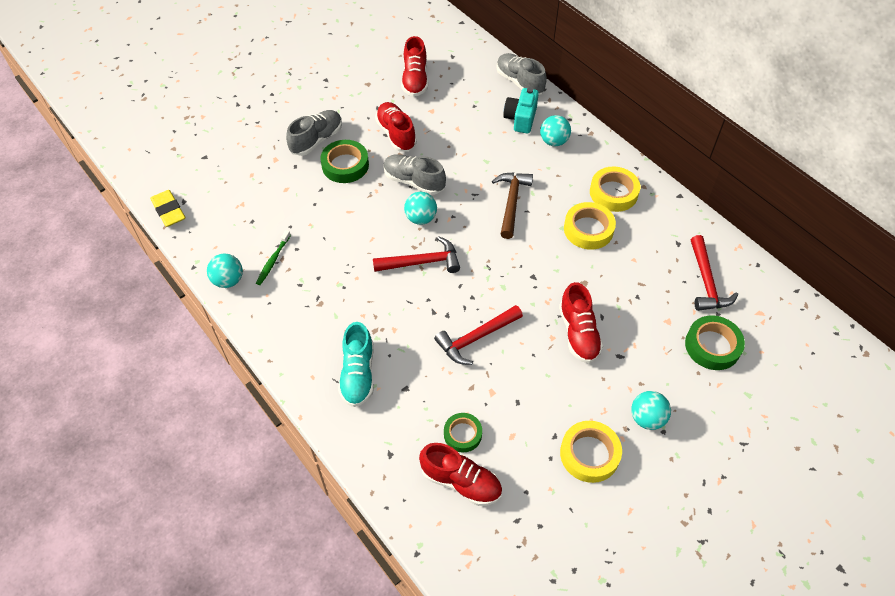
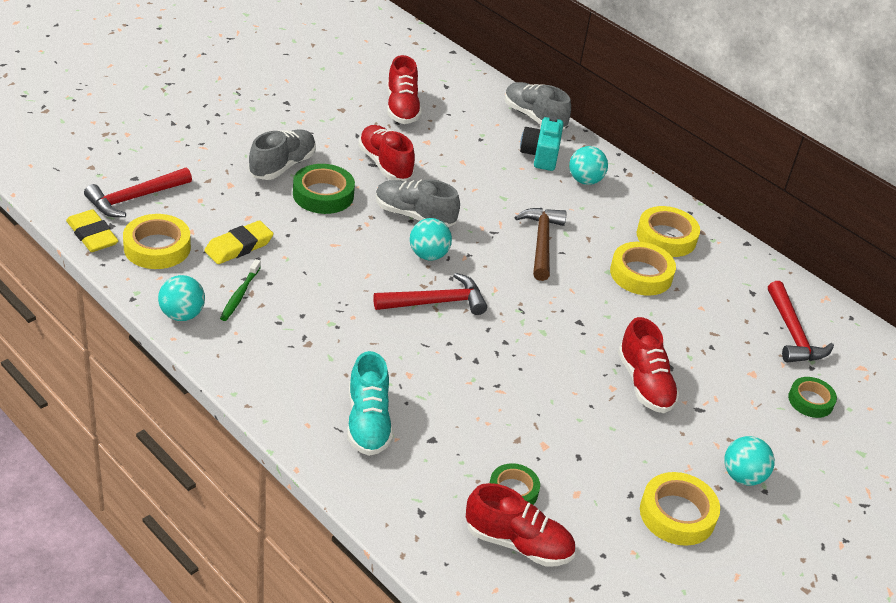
camera: 10 degrees left, 15 degrees down
red hammer [434,305,523,365] -> red hammer moved to [84,167,192,217]
green tape [685,315,745,370] -> green tape [788,377,837,418], size x0.66
none -> yellow tape [123,214,191,269]
none -> yellow eraser [204,220,274,264]

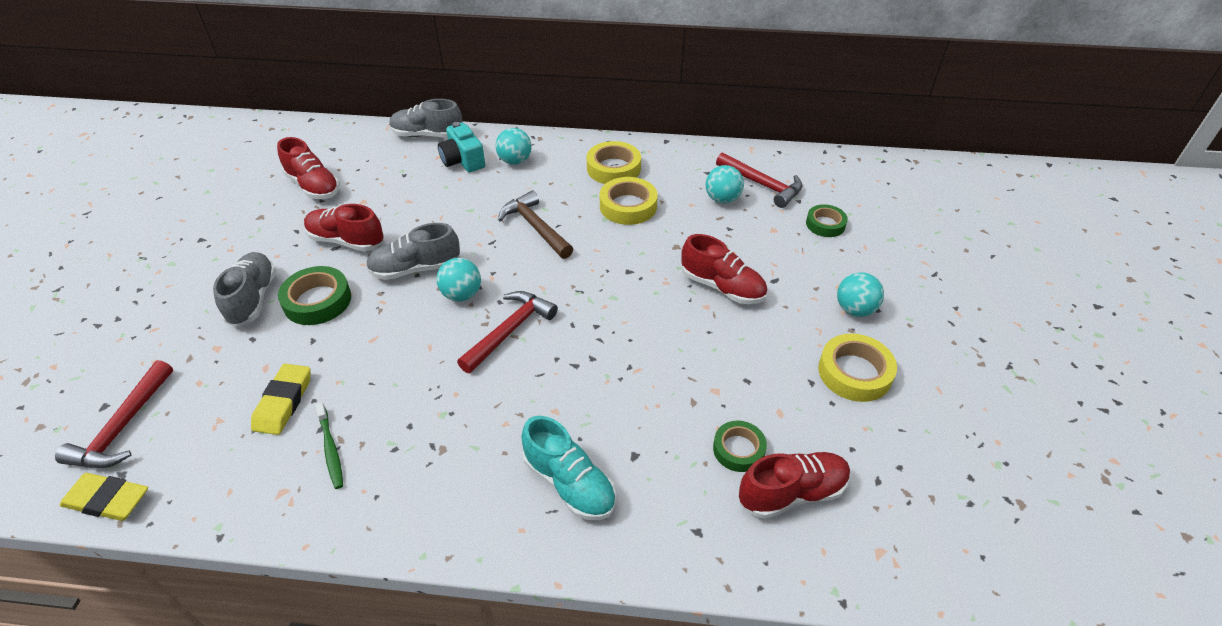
camera: 35 degrees left, 5 degrees up
yellow tape [123,214,191,269] -> none
turquoise ball [158,275,205,321] -> turquoise ball moved to [706,165,744,204]

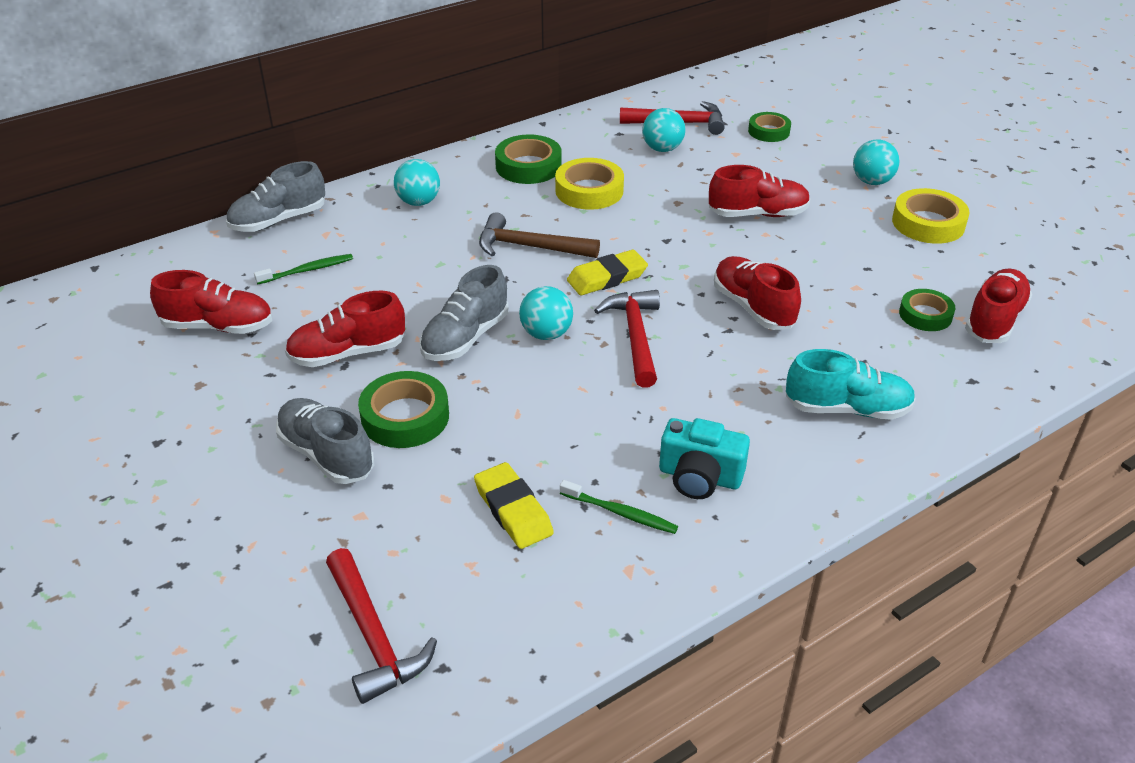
camera: 40 degrees left, 5 degrees down
yellow eraser [60,473,148,521] -> yellow eraser moved to [567,250,648,295]
turquoise camera [438,122,485,172] -> turquoise camera moved to [659,418,750,499]
yellow tape [587,141,641,184] -> green tape [495,135,562,184]
none -> green toothbrush [254,254,353,284]
none -> red shoe [714,256,801,330]

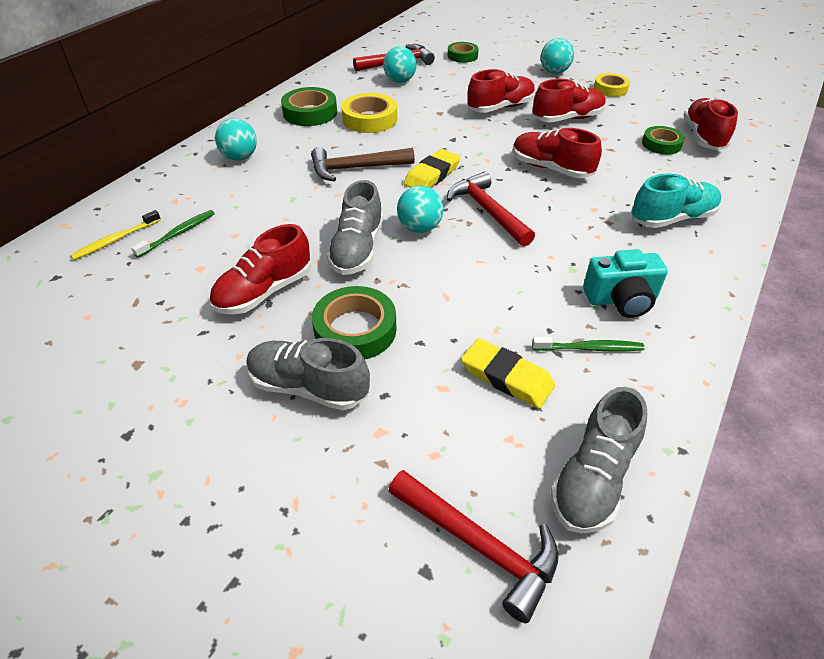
camera: 25 degrees left, 5 degrees up
red shoe [150,270,272,334] -> red shoe moved to [533,79,606,122]
grey shoe [226,161,325,232] -> grey shoe moved to [551,387,647,533]
yellow tape [892,188,970,244] -> yellow tape [594,73,630,97], size x0.66
none -> yellow toothbrush [70,210,161,260]

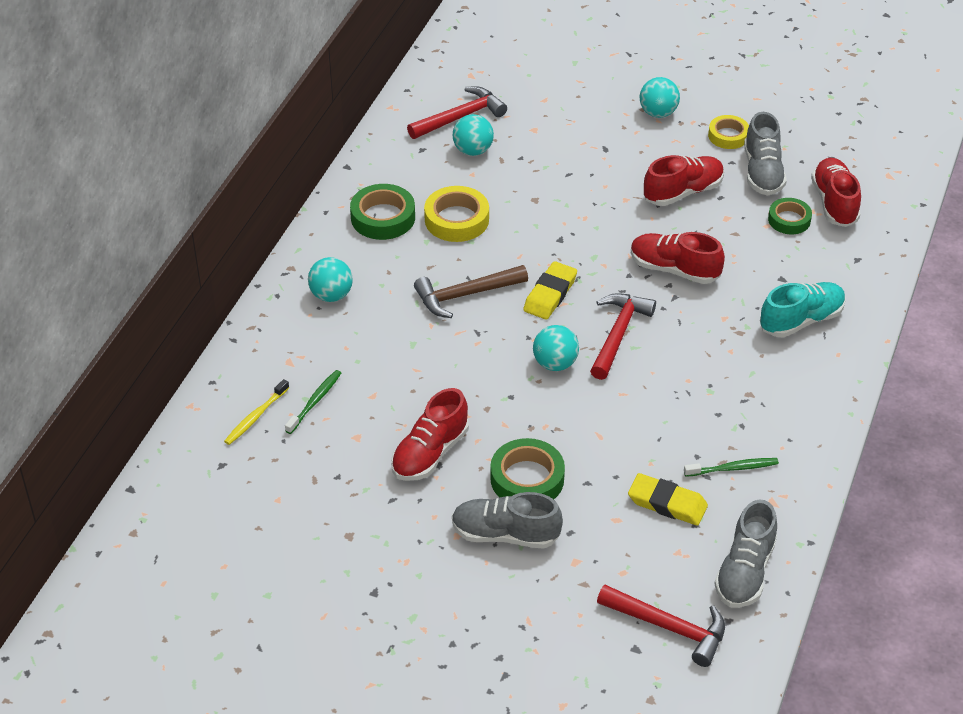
camera: 10 degrees left, 0 degrees up
grey shoe [327,180,383,275] -> grey shoe moved to [744,112,787,196]
red hammer [447,171,535,246] -> red hammer turned 60 degrees clockwise [590,293,656,380]
green tape [448,42,479,63] -> none
red shoe [467,69,535,113] -> none
turquoise camera [583,249,668,318] -> none

